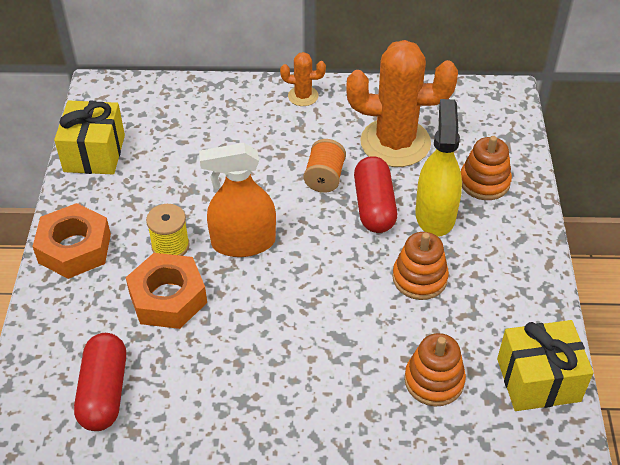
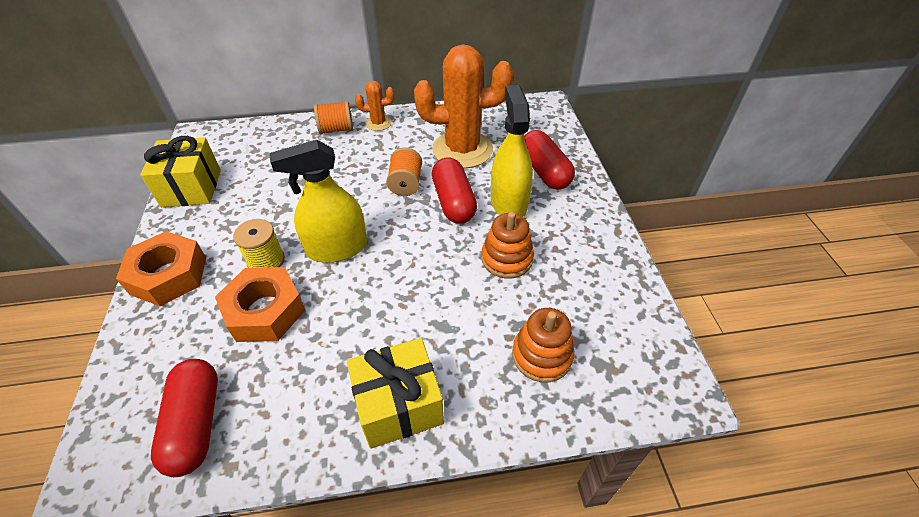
camera: 10 degrees left, 0 degrees up
orange spray bottle [199,143,276,257] -> yellow spray bottle [269,140,367,263]
orange stacking toy [461,136,512,200] -> red capsule [524,130,575,190]
yellow gift [497,320,593,411] -> yellow gift moved to [347,338,444,449]
none -> orange spool [314,101,353,134]

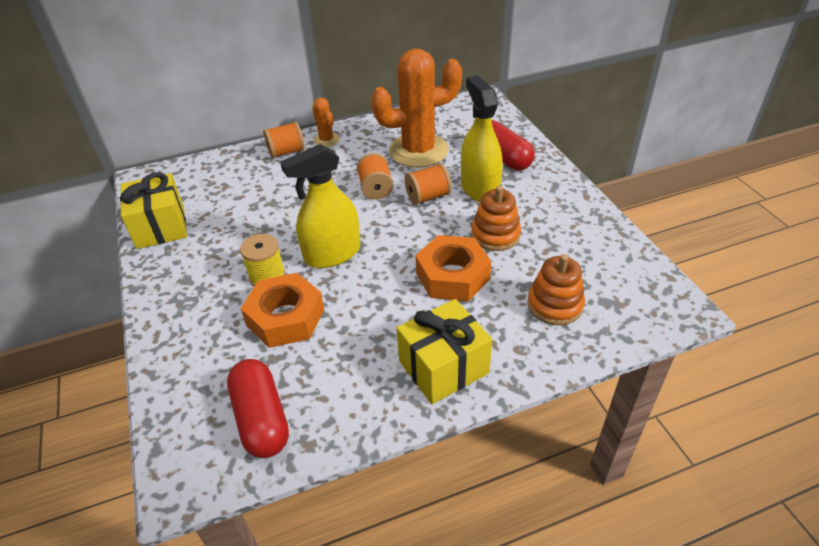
camera: 10 degrees left, 5 degrees down
orange nut [116,231,206,306] -> orange nut moved to [415,235,491,301]
orange cactus [355,81,394,131] -> orange cactus turned 75 degrees clockwise [312,97,340,147]
red capsule [432,157,477,224] -> orange spool [405,163,452,205]

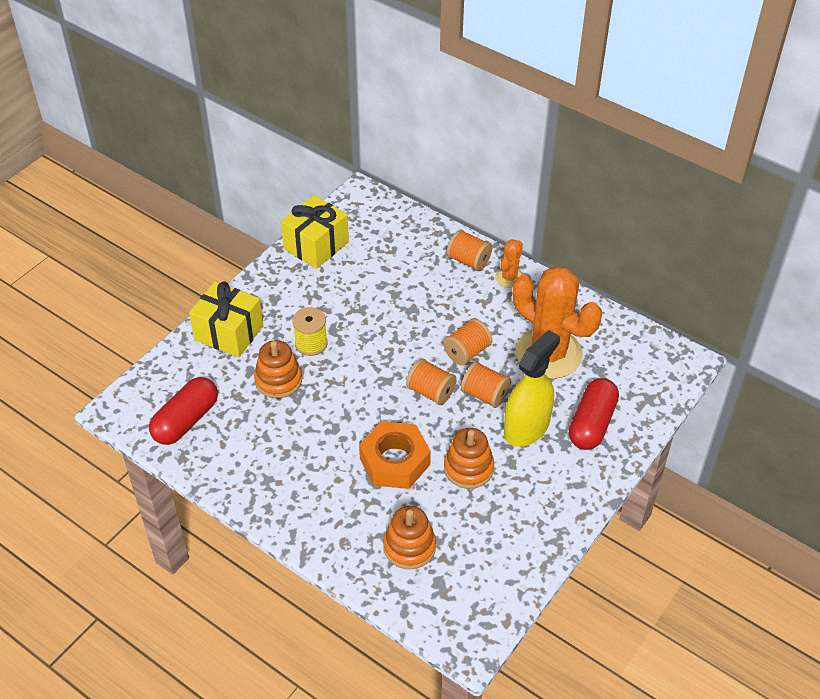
camera: 55 degrees right, 5 degrees up
orange nut [241,273,324,348] -> orange stacking toy [254,340,302,398]
yellow spray bottle [280,144,360,268] -> none
yellow gift [397,299,492,404] -> yellow gift moved to [189,281,263,357]
none -> orange spool [406,359,457,405]

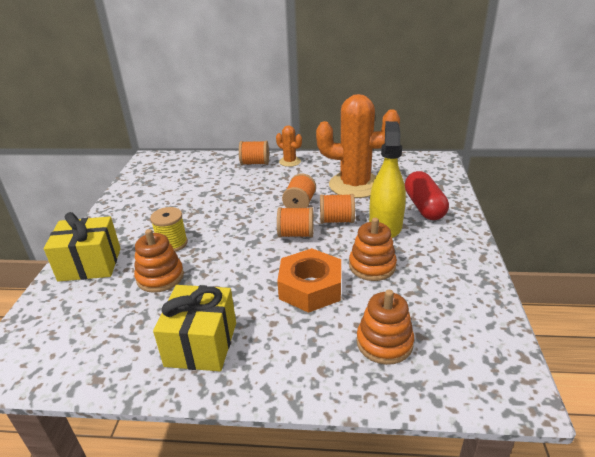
camera: 30 degrees left, 15 degrees down
red capsule [149,377,218,445] -> none
yellow gift [281,195,349,269] -> yellow gift moved to [153,285,236,371]
orange cactus [495,239,523,288] -> orange cactus turned 45 degrees counterclockwise [276,125,302,167]

